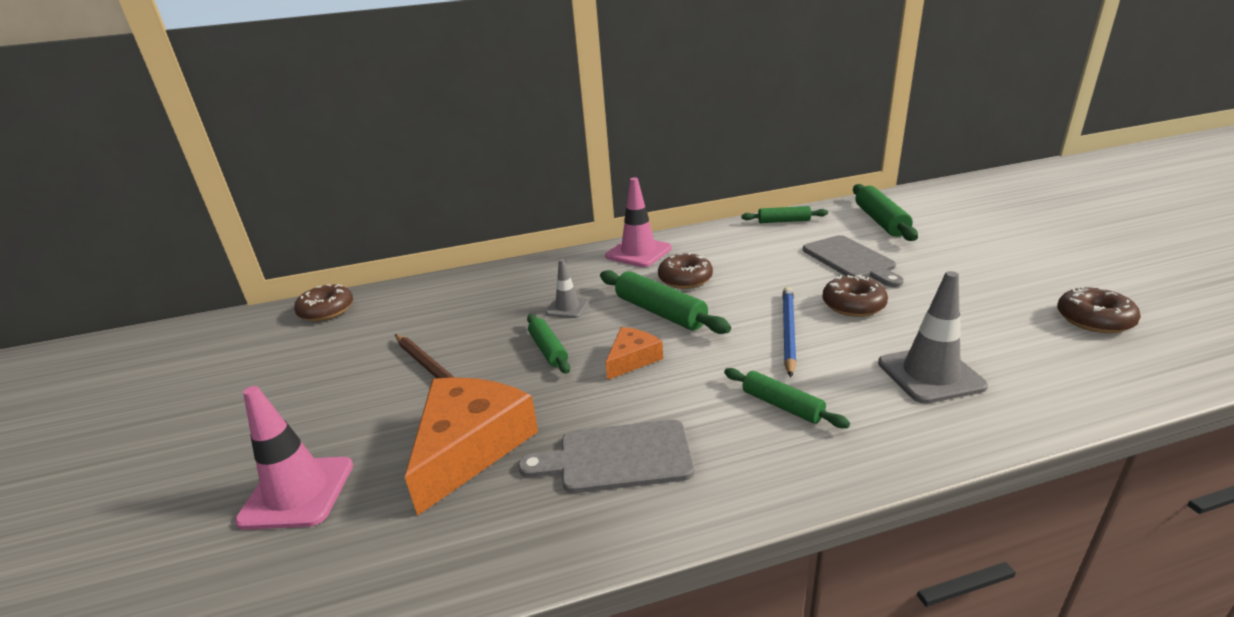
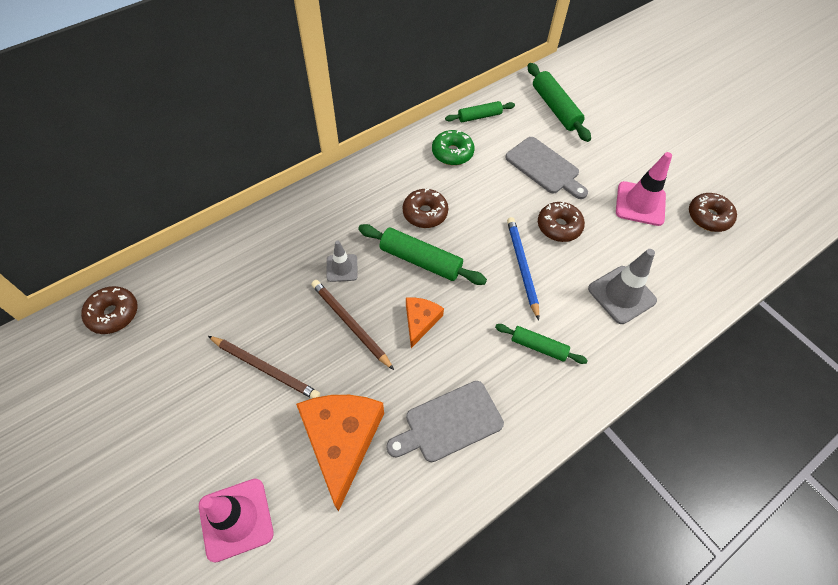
camera: 25 degrees left, 30 degrees up
green rolling pin [527,314,570,374] -> brown pencil [311,280,394,370]
pink traffic cone [605,177,672,267] -> pink traffic cone moved to [616,152,672,226]
none -> green donut [432,130,475,165]

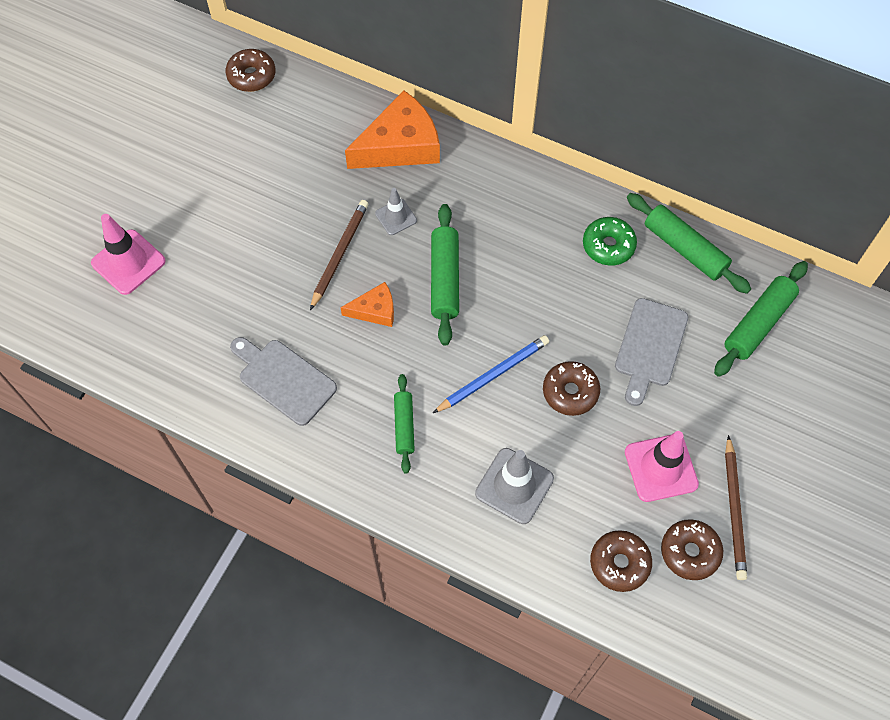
camera: 65 degrees right, 5 degrees up
brown pencil [208,336,320,398] -> brown pencil moved to [725,435,747,580]
orange cheese [296,395,384,512] -> orange cheese moved to [345,91,440,169]
brown donut [403,189,448,228] -> brown donut moved to [590,530,652,592]
green rolling pin [445,101,515,122] -> green rolling pin [627,193,751,294], size x1.60

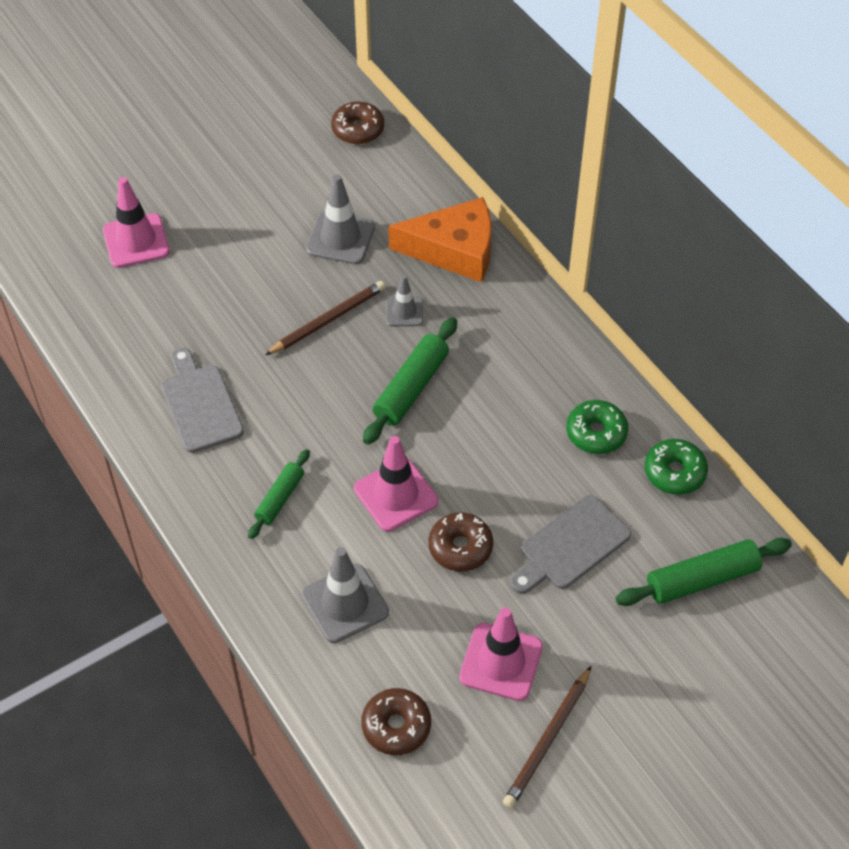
camera: 30 degrees right, 10 degrees down
orange cheese [340,282,394,327] -> none
blue pencil [433,335,549,413] -> pink traffic cone [354,436,438,532]
green rolling pin [627,193,751,294] -> green donut [645,439,708,495]
brown donut [661,519,723,580] -> none
none -> grey traffic cone [306,174,375,264]

